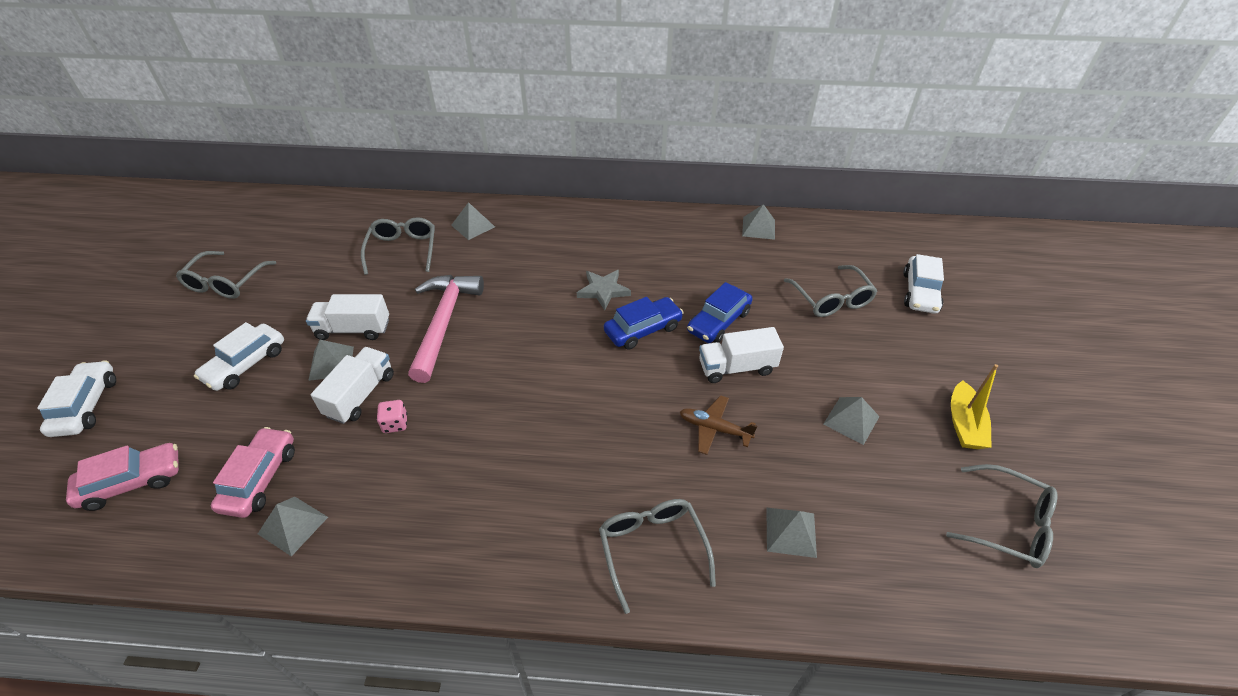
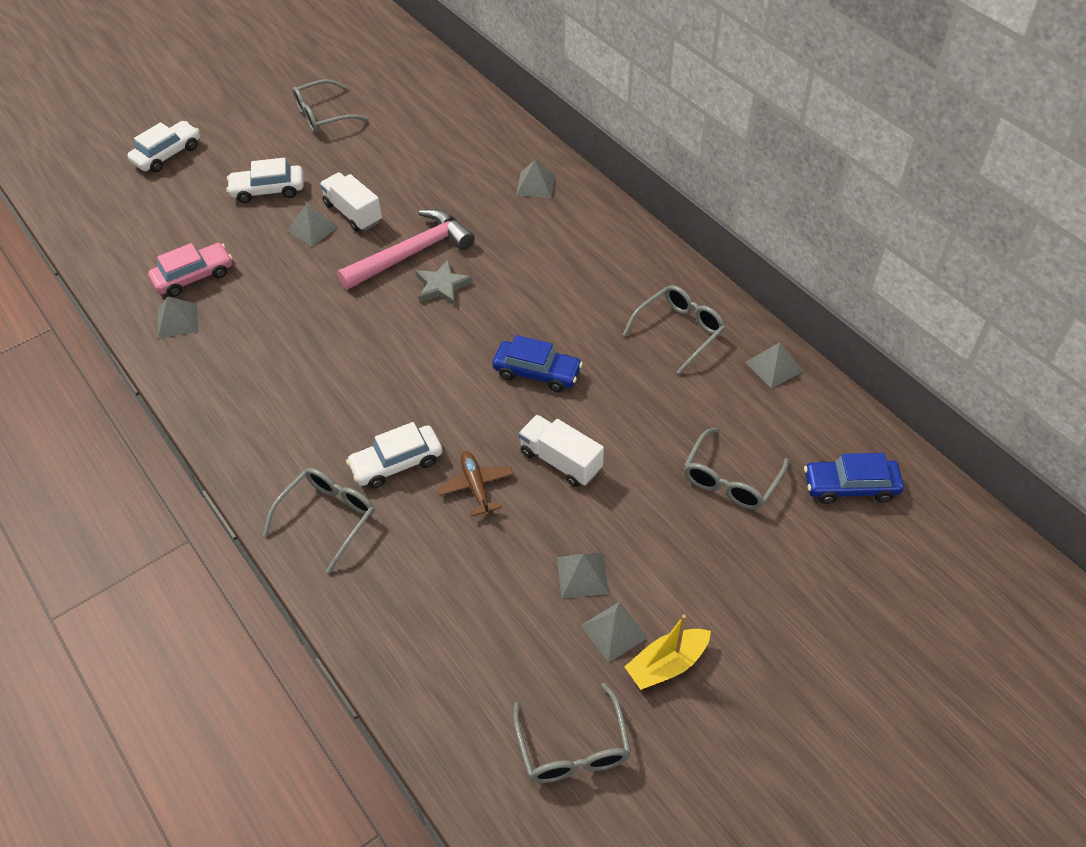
camera: 50 degrees right, 5 degrees up
pink car [66,443,179,511] -> none
white truck [311,347,394,424] -> none
grey glasses [361,217,435,275] -> grey glasses moved to [623,285,725,375]
pink dice [377,400,407,433] -> none
grey star [577,270,631,310] -> grey star moved to [415,260,473,306]
blue car [687,282,753,343] -> blue car moved to [804,453,904,504]
grey pyramid [766,508,817,558] -> grey pyramid moved to [580,601,648,663]
white car [903,254,944,314] -> white car moved to [346,422,442,488]

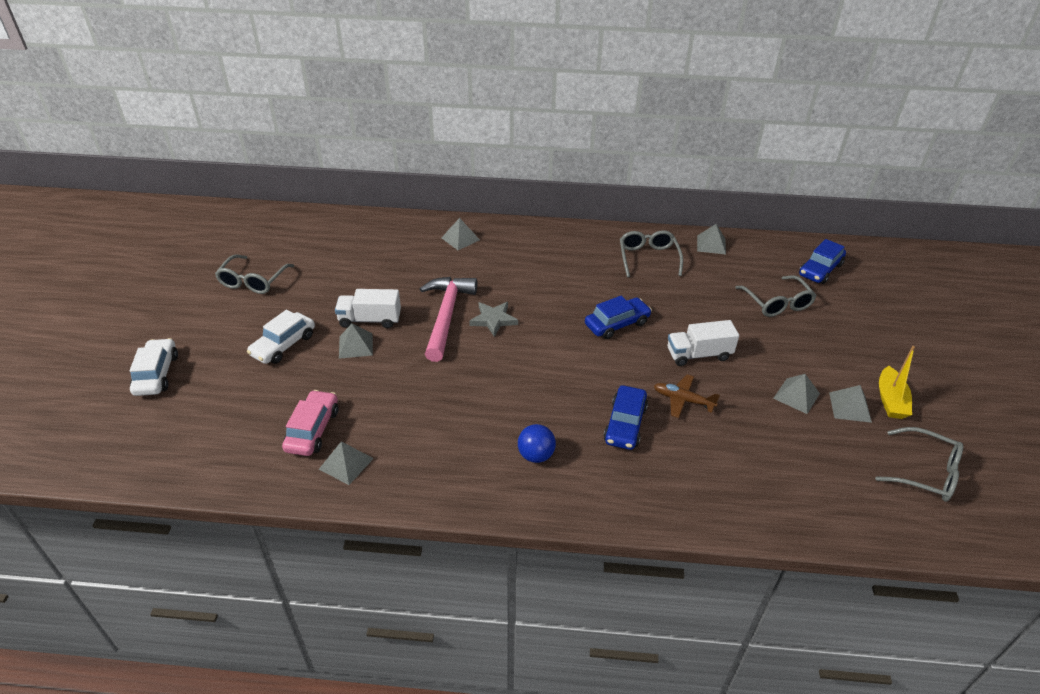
camera: 50 degrees left, 10 degrees down
grey glasses [263,468,374,573] -> none
white car [346,422,442,488] -> blue car [603,385,648,450]
none -> blue ball [518,424,556,463]

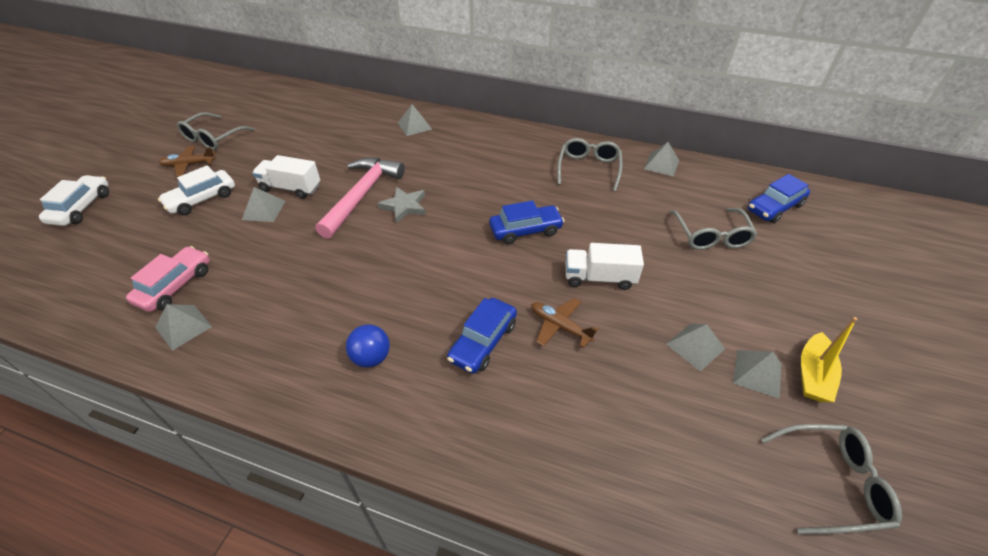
camera: 15 degrees right, 5 degrees up
grey glasses [875,427,963,502] -> grey glasses turned 45 degrees counterclockwise [761,424,902,534]
none -> brown plane [159,146,216,177]

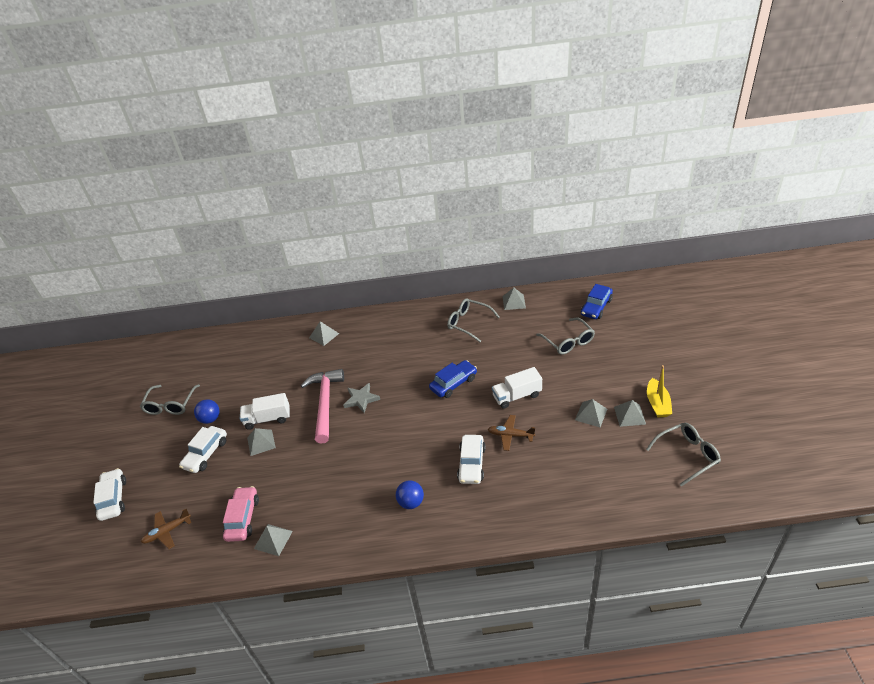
camera: 20 degrees left, 5 degrees down
brown plane [159,146,216,177] -> brown plane moved to [141,509,191,549]
blue car [447,298,517,374] -> white car [457,435,486,484]
grey glasses [557,138,622,191] -> grey glasses turned 45 degrees counterclockwise [447,298,500,342]
none -> blue ball [194,399,220,424]

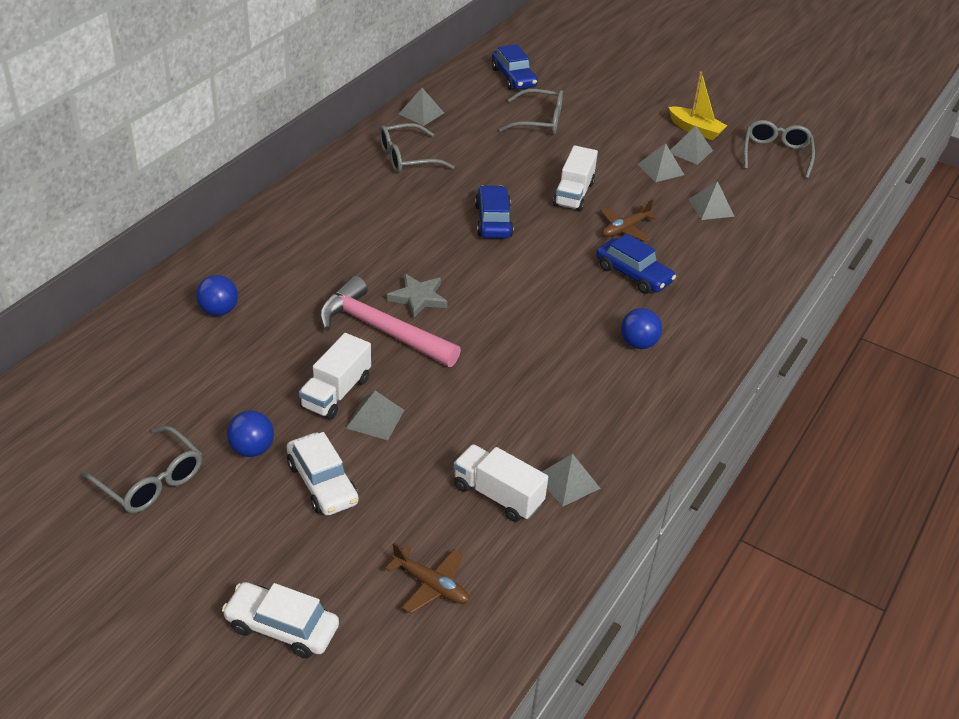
camera: 60 degrees left, 0 degrees up
brown plane [141,509,191,549] -> brown plane turned 60 degrees counterclockwise [385,543,469,614]
pink car [223,486,259,542] -> white truck [453,444,548,522]
grey pyramid [309,321,339,346] -> grey pyramid moved to [688,181,735,220]
white car [457,435,486,484] -> blue car [596,234,676,294]
none -> blue ball [196,275,238,316]

